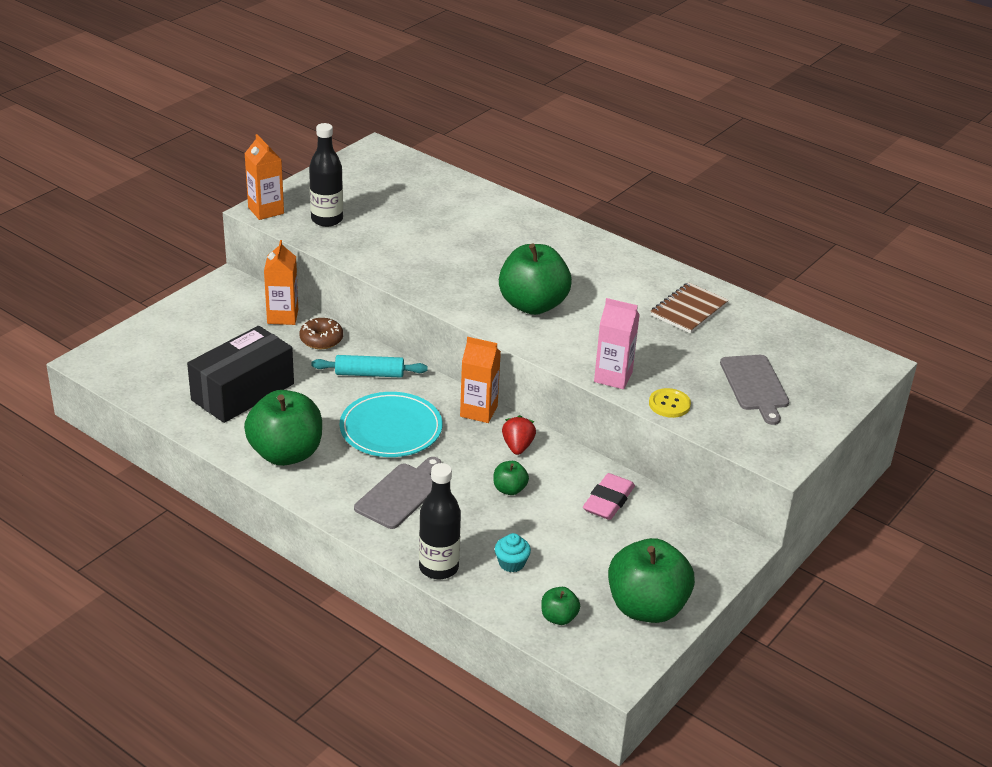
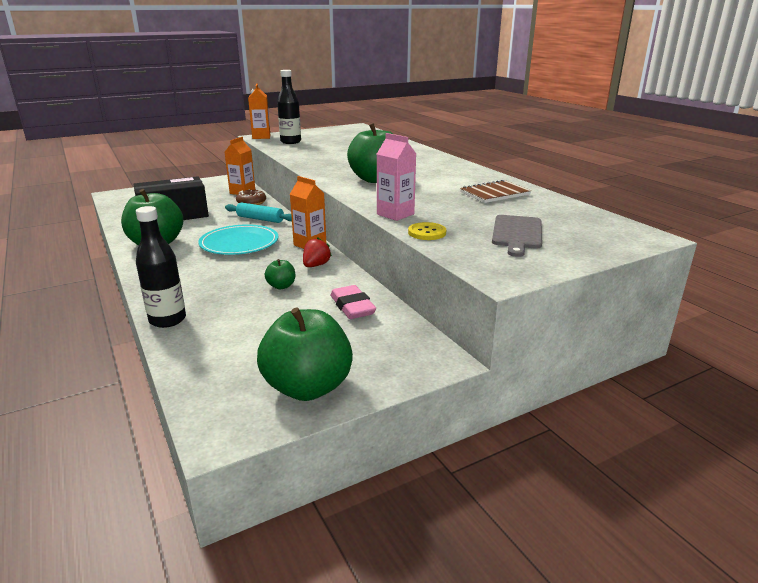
camera: 25 degrees right, 10 degrees down
grey cutting board [354,457,441,529] -> none
turquoise cupcake [495,533,531,572] -> none
green apple [541,587,580,625] -> none
pink eraser [583,473,635,520] -> pink eraser turned 75 degrees counterclockwise [330,285,376,319]

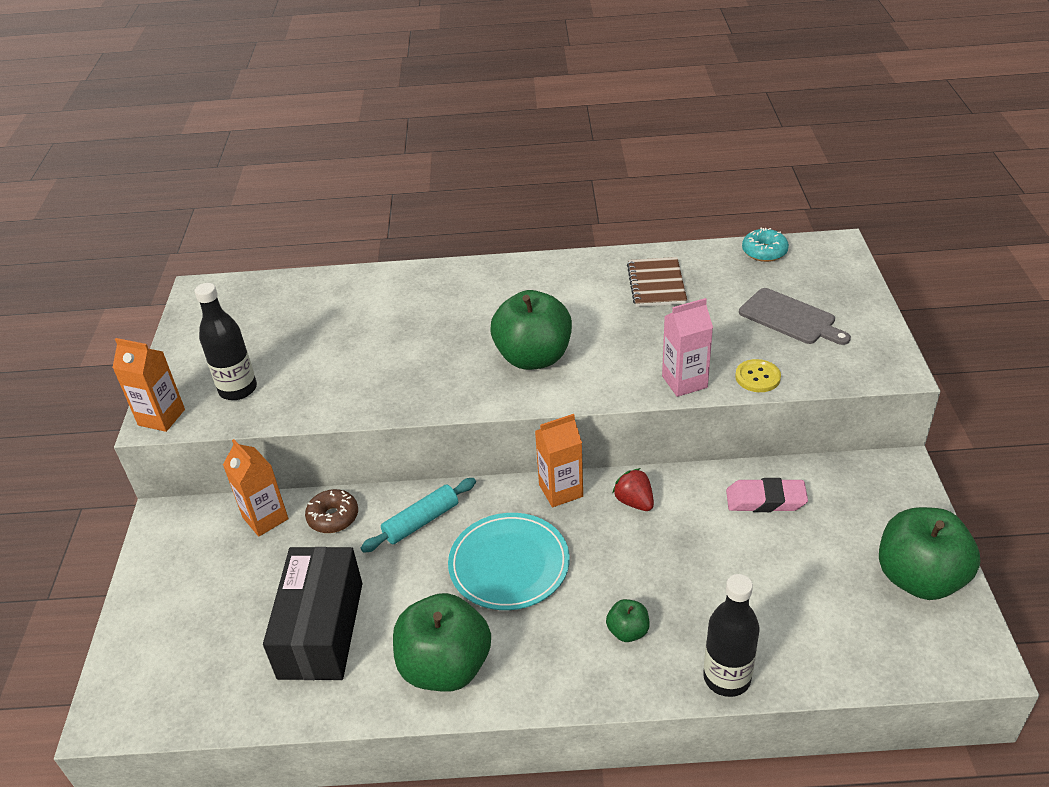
camera: 60 degrees left, 15 degrees up
green apple [265,259,295,289] -> green apple moved to [606,599,650,642]
none -> turquoise donut [742,228,789,262]

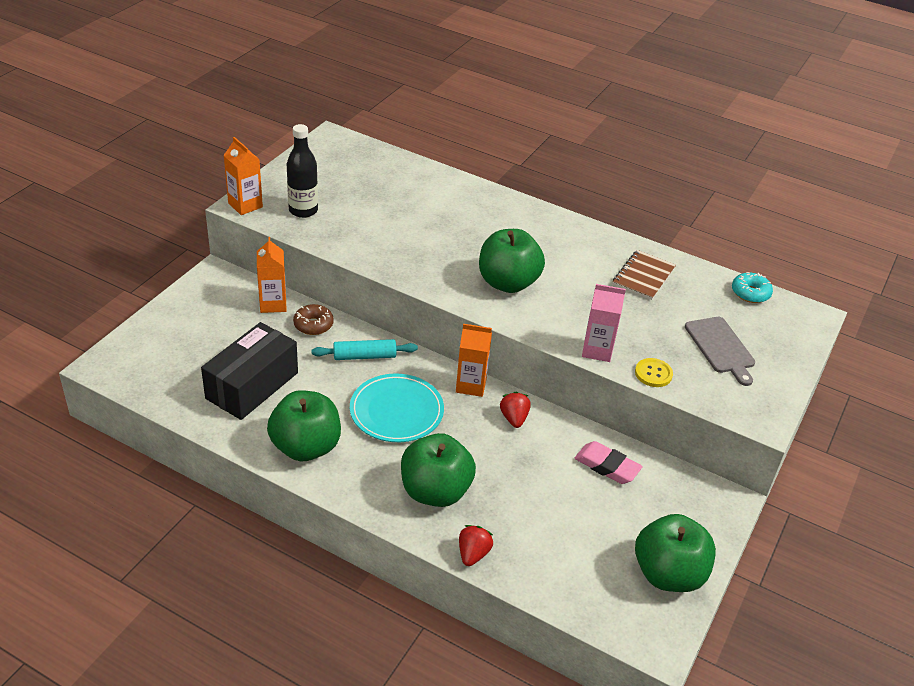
camera: 25 degrees right, 0 degrees up
green apple [606,599,650,642] -> green apple [401,433,476,507], size x2.21
black bottle [703,574,760,697] -> red strawberry [459,525,493,566]

